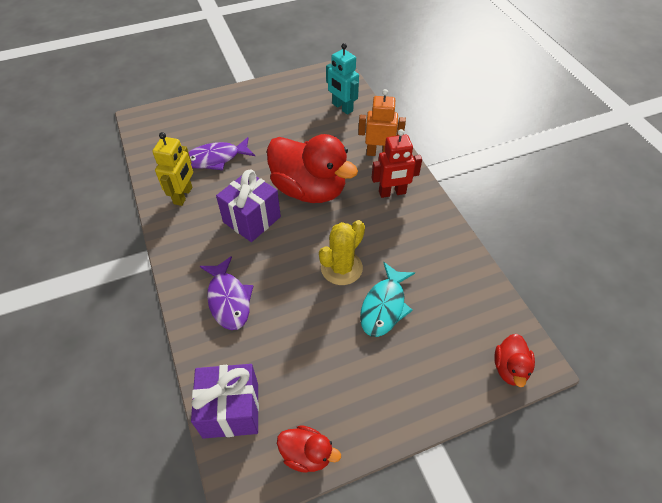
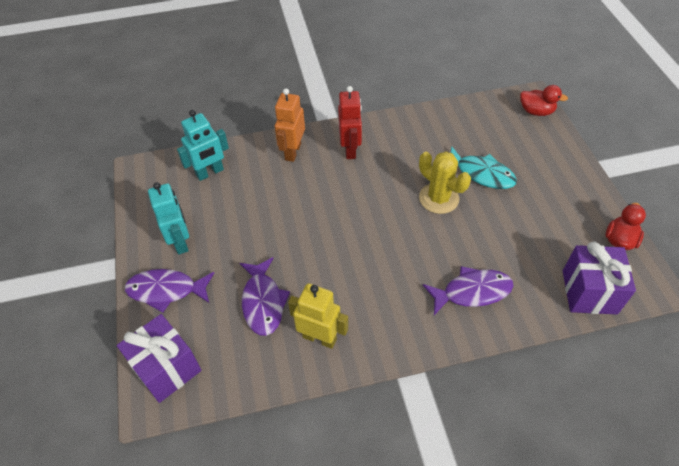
camera: 80 degrees left, 0 degrees up
purple gift [216,170,281,242] -> purple gift moved to [117,314,201,403]
red duck [267,134,358,203] -> none
none -> purple fish [125,269,214,313]
none -> turquoise robot [148,182,189,255]

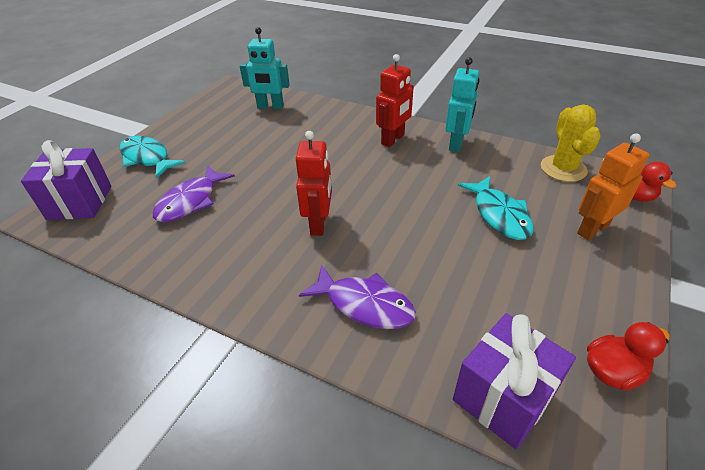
camera: 40 degrees right, 10 degrees down
purple fish [125,269,214,313] -> turquoise fish [120,135,186,179]
turquoise robot [148,182,189,255] -> turquoise robot moved to [445,57,480,152]
orange robot [275,88,305,162] -> orange robot moved to [577,133,649,240]
yellow robot [288,283,348,349] -> none
yellow cactus [419,151,471,214] -> yellow cactus moved to [541,105,601,182]
none -> red robot [296,131,332,236]

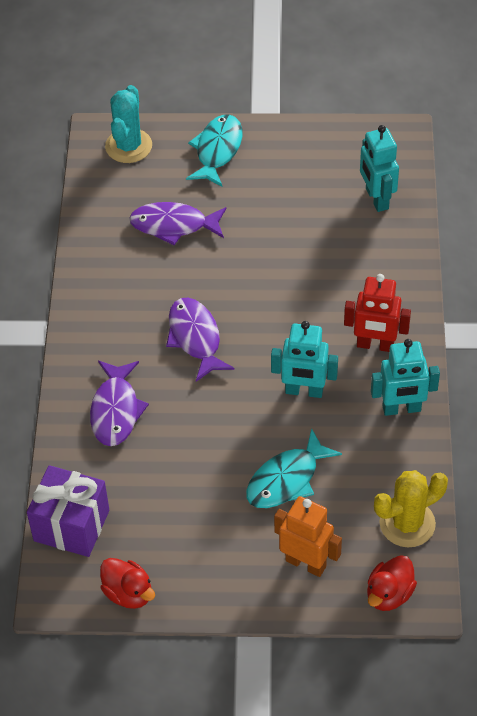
camera: 65 degrees right, 10 degrees up
purple gift [21,140,112,220] -> turquoise cactus [105,85,152,163]
red robot [296,131,332,236] -> purple fish [166,298,235,382]
none -> turquoise robot [271,321,338,398]

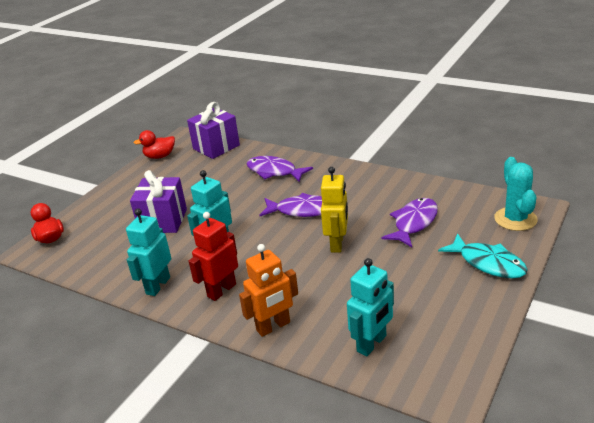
camera: 120 degrees right, 20 degrees down
turquoise cactus [105,85,152,163] -> turquoise cactus turned 45 degrees clockwise [494,157,537,231]
turquoise fish [246,428,342,508] -> purple gift [130,170,187,233]
orange robot [274,496,342,577] -> orange robot moved to [239,244,298,337]
turquoise robot [360,125,399,212] -> turquoise robot turned 120 degrees clockwise [347,258,394,356]
yellow cactus [374,470,448,547] -> none
none -> yellow robot [321,167,348,252]

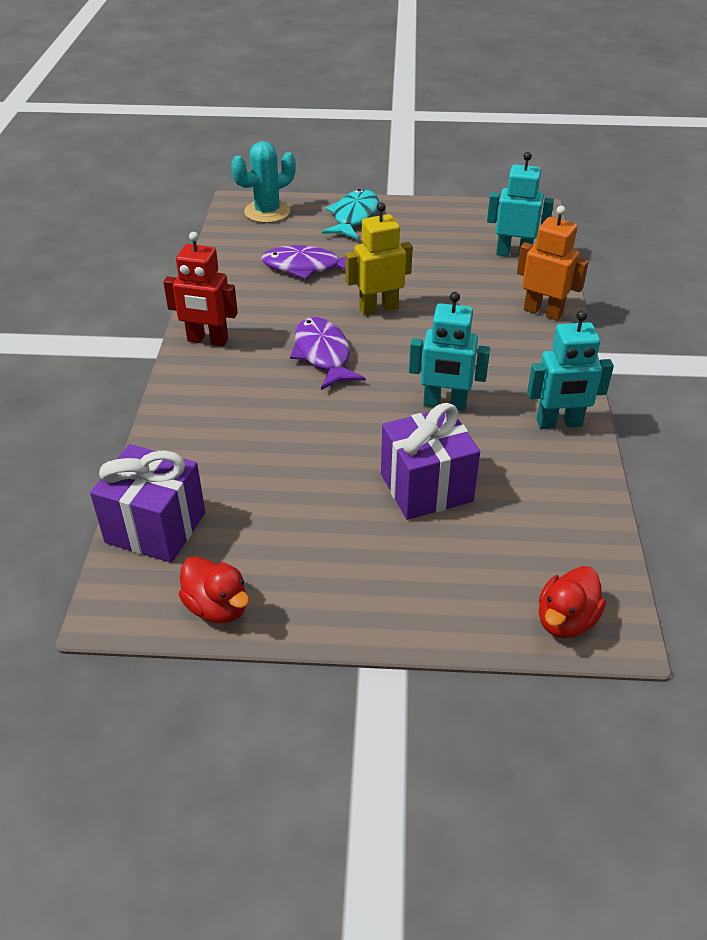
camera: 120 degrees left, 10 degrees up
red robot [189,212,238,301] -> red robot moved to [163,232,238,347]
purple fish [246,156,313,182] -> none

